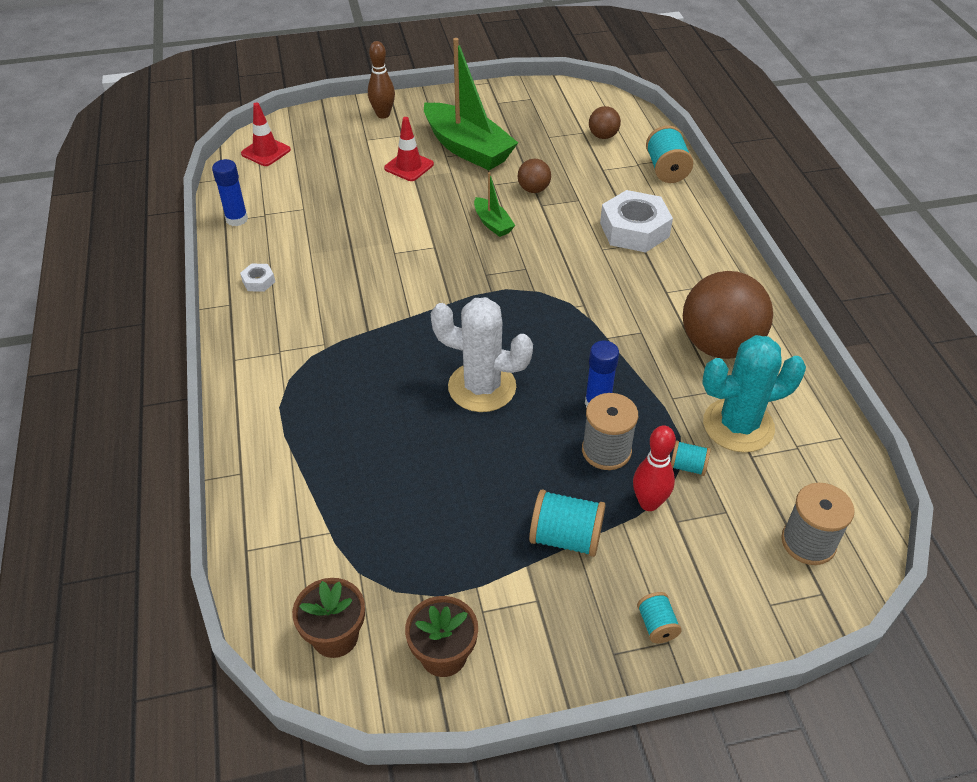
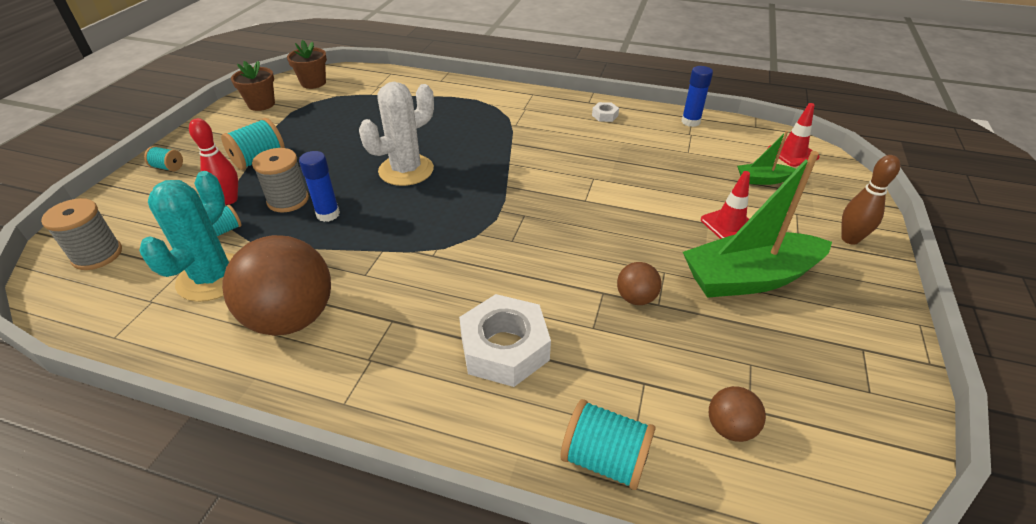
camera: 120 degrees right, 5 degrees down
green boat [474,172,515,237] -> green boat moved to [737,131,796,185]

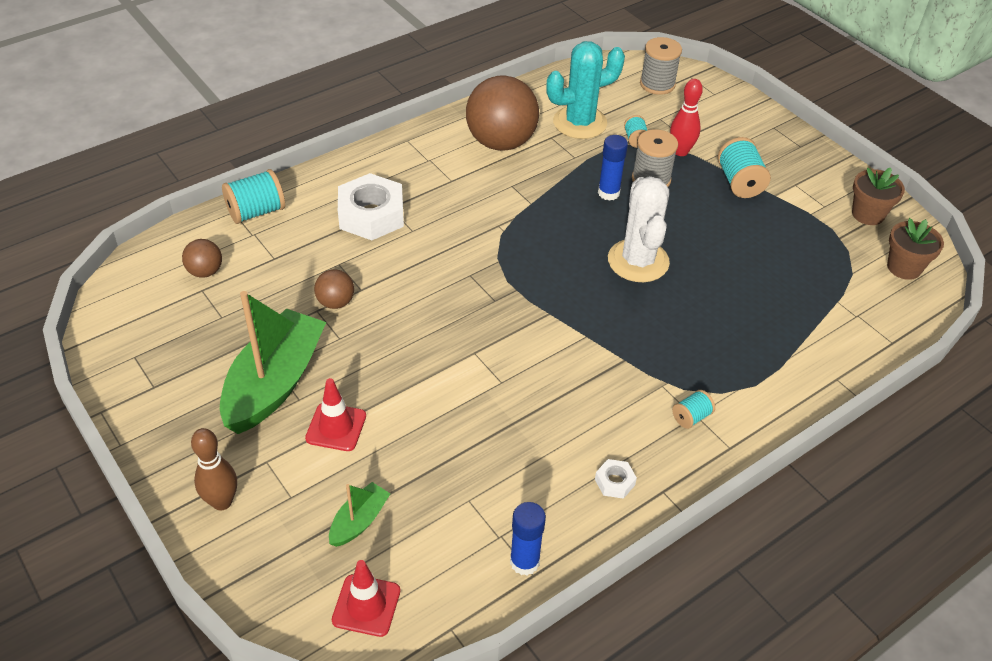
camera: 125 degrees right, 5 degrees up
turquoise cactus [139,171,234,302] -> turquoise cactus turned 75 degrees counterclockwise [546,41,625,139]
turquoise spool [144,146,183,171] -> turquoise spool moved to [672,390,715,429]

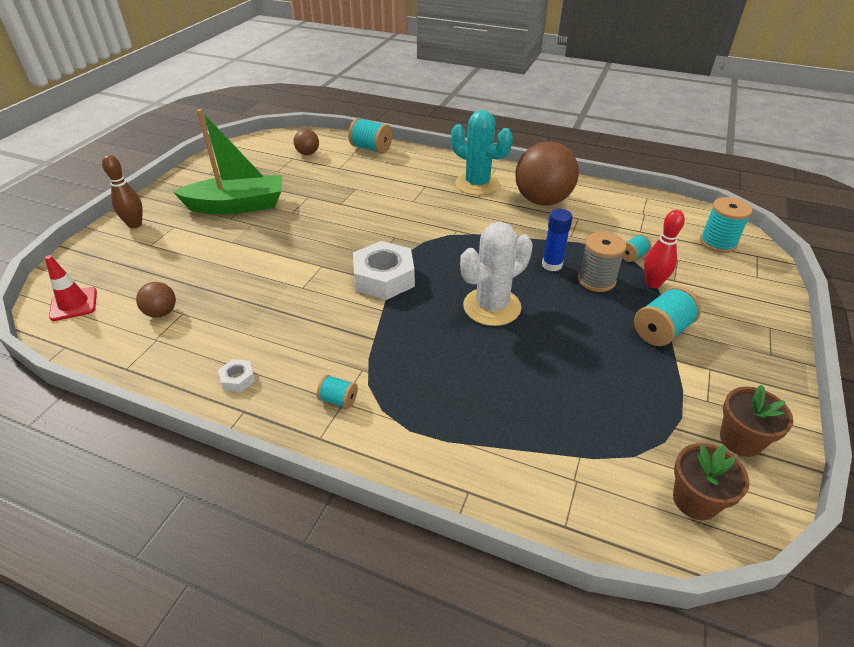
camera: 60 degrees right, 5 degrees down
red traffic cone [305,378,366,451] -> none
brown ball [314,269,354,309] -> brown ball moved to [136,282,176,318]
green boat [329,482,391,547] -> none
white nut [338,173,404,240] -> white nut moved to [353,241,415,300]
blue glue stick [510,502,546,575] -> none
turquoise cactus [546,41,625,139] -> turquoise cactus moved to [451,110,513,195]
grey spool [640,37,682,95] -> turquoise spool [700,197,753,253]

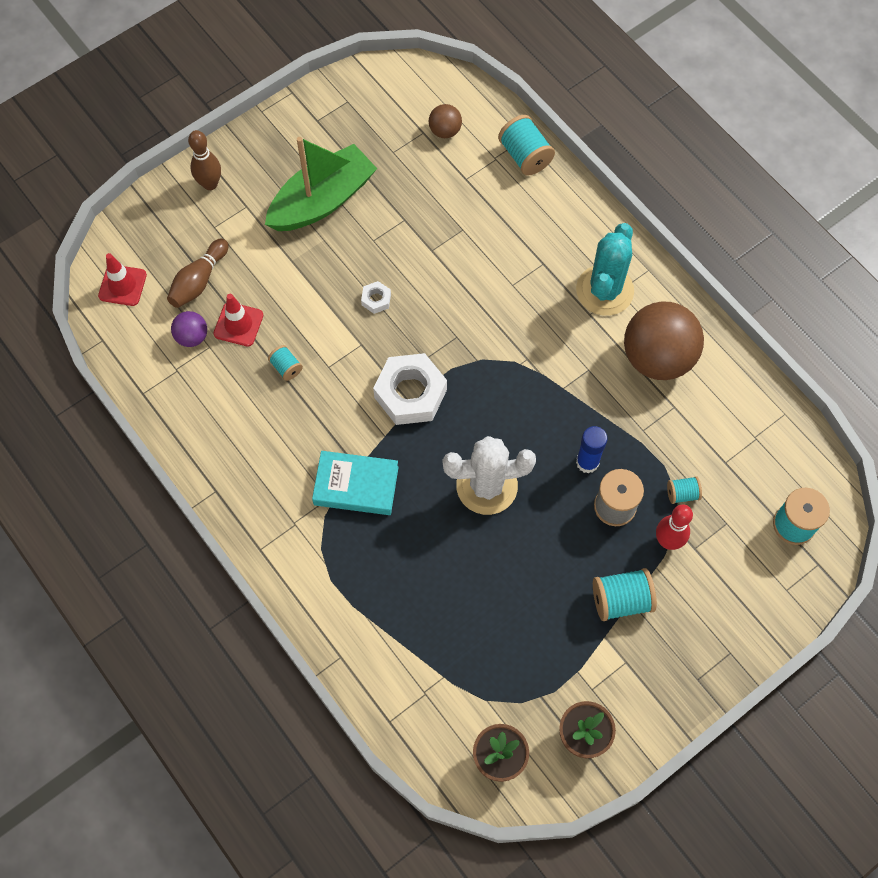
camera: 30 degrees right, 25 degrees up
brown ball [136,282,176,318] -> purple ball [171,311,207,347]
green boat [173,109,282,214] -> green boat turned 60 degrees counterclockwise [265,137,377,231]
white nut [218,359,255,392] -> white nut moved to [361,281,391,314]
turquoise spool [317,375,358,409] -> turquoise spool moved to [268,345,303,381]
turquoise cactus [451,110,513,195] -> turquoise cactus turned 45 degrees clockwise [576,223,634,316]
none -> brown bowling pin [167,238,229,308]
none -> red traffic cone [213,294,263,347]
none -> turquoise book [312,451,399,515]

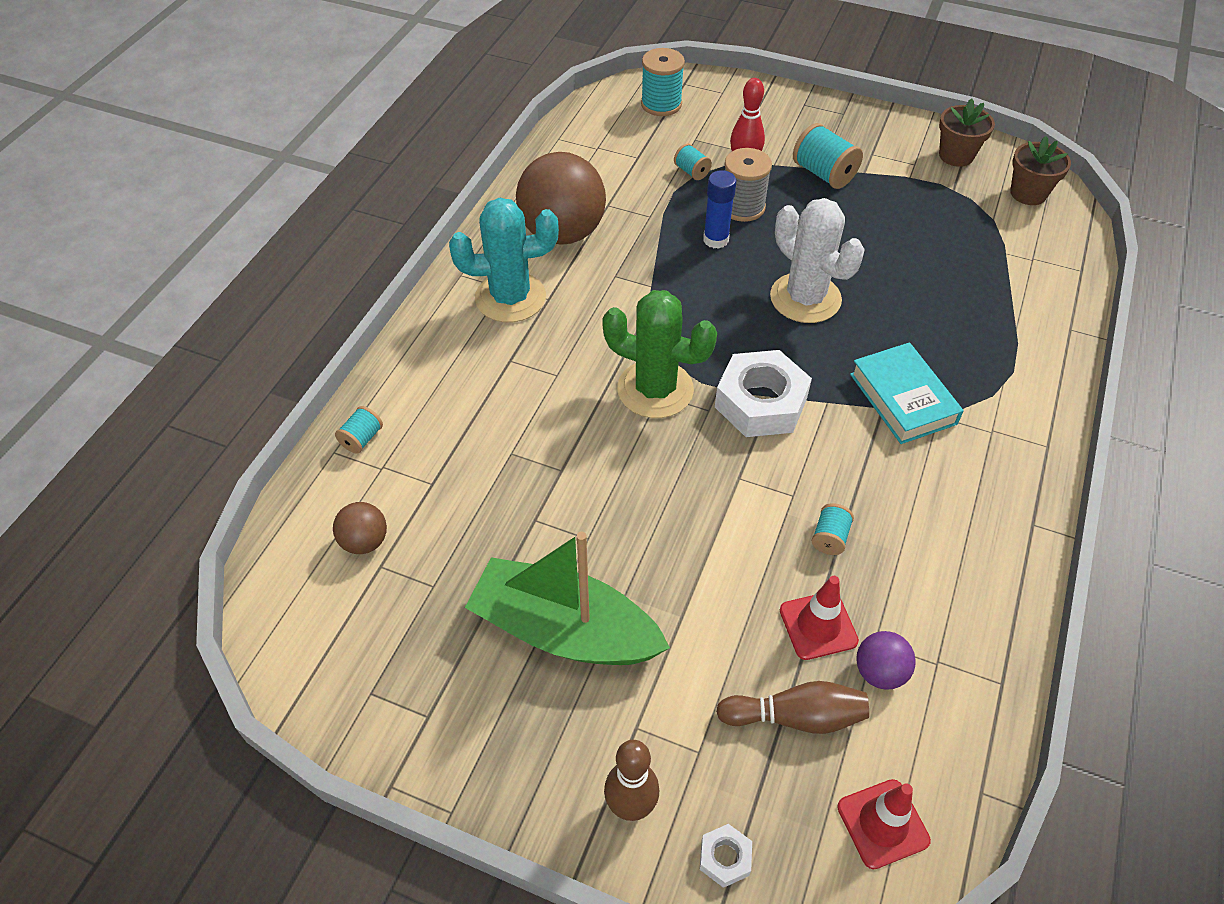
camera: 120 degrees left, 15 degrees down
white nut [361,281,391,314] -> white nut moved to [700,824,752,888]
turquoise spool [498,115,555,176] -> turquoise spool [335,406,383,454], size x0.56
none -> green cactus [602,290,717,418]

